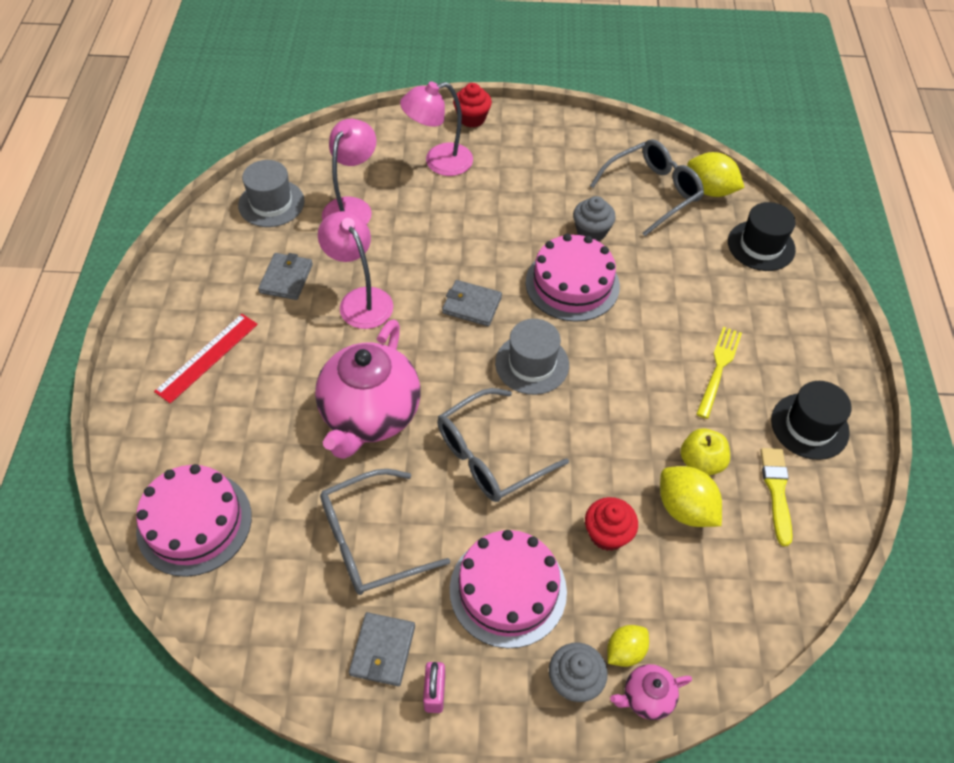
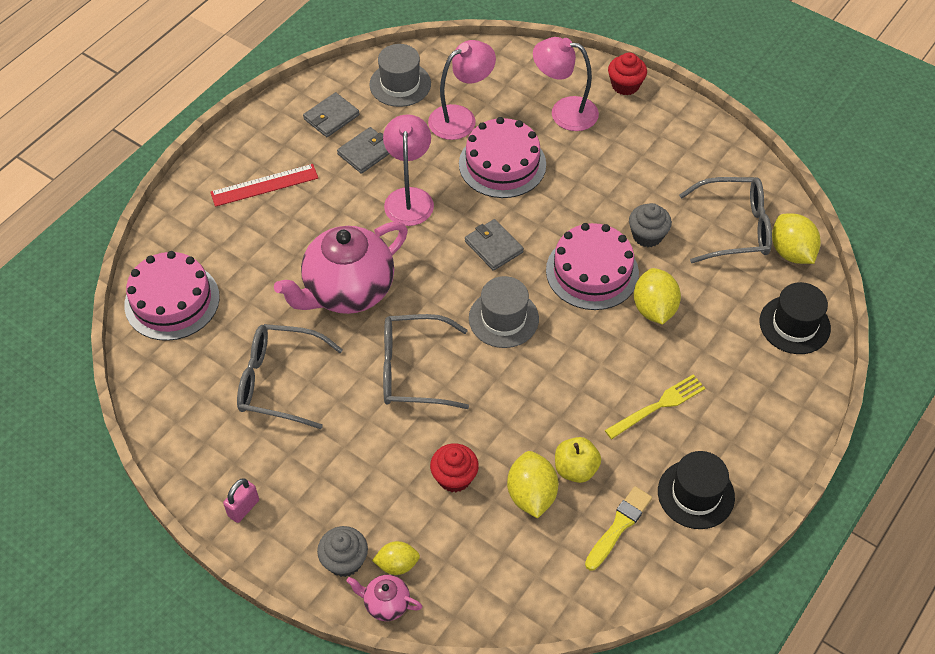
camera: 35 degrees right, 0 degrees up
grey wallet [349,612,415,686] -> grey wallet moved to [303,92,359,137]
pink cake [450,530,567,648] -> pink cake moved to [459,117,546,198]
none -> yellow lemon [634,268,681,325]

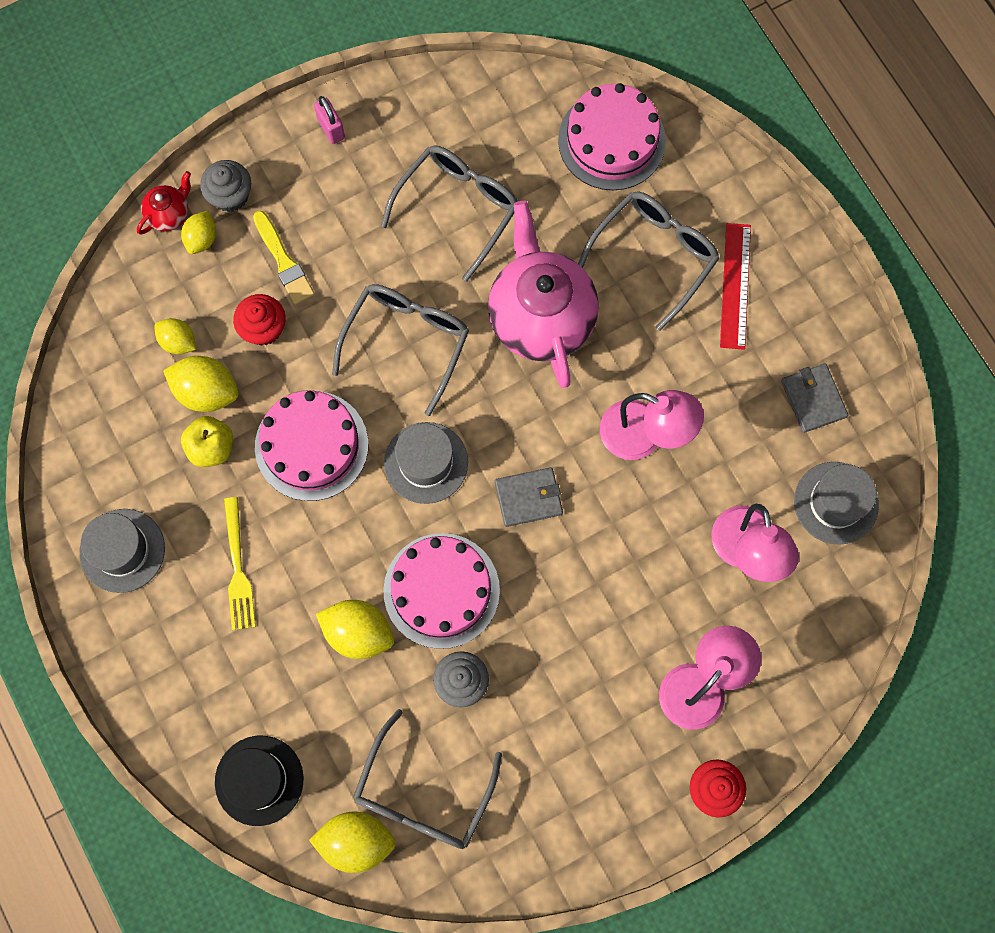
camera: 115 degrees right, 20 degrees up
grey wallet [337,127,389,174] -> none
pink teapot [346,575,423,621] -> red teapot [137,171,191,235]
pink cake [459,117,546,198] -> pink cake moved to [255,391,368,501]
yellow brush [585,486,652,571] -> yellow brush moved to [253,211,315,304]
black hat [658,451,735,529] -> grey hat [79,509,165,593]
none -> yellow lemon [155,318,196,354]
none -> grey glasses [578,191,720,331]

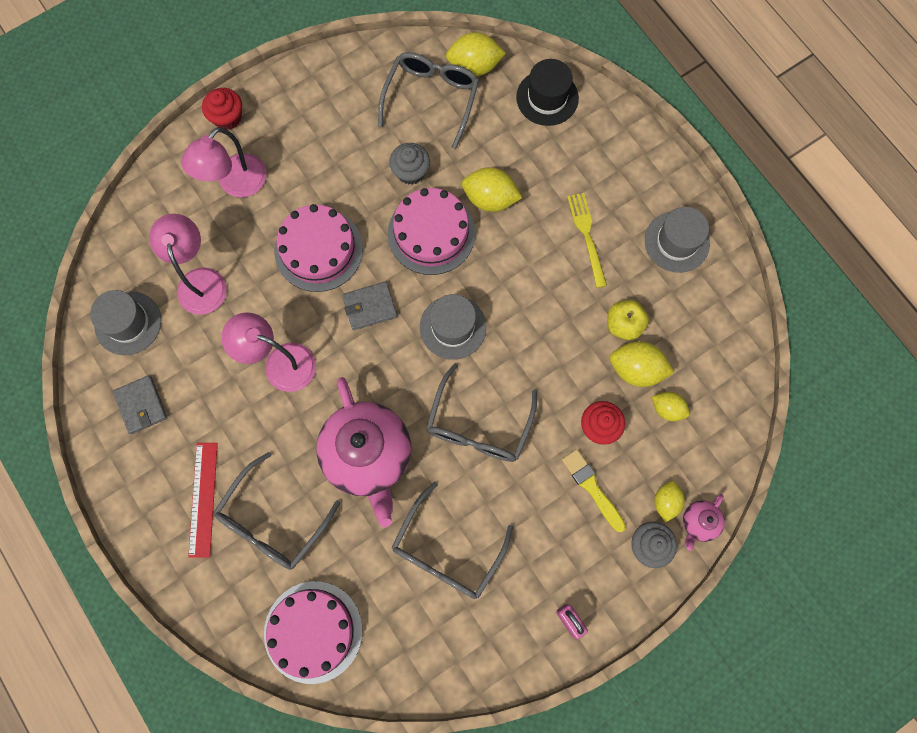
camera: 175 degrees right, 0 degrees up
red teapot [137,171,191,235] -> pink teapot [683,494,725,551]
pink cake [255,391,368,501] -> pink cake moved to [274,204,363,292]

